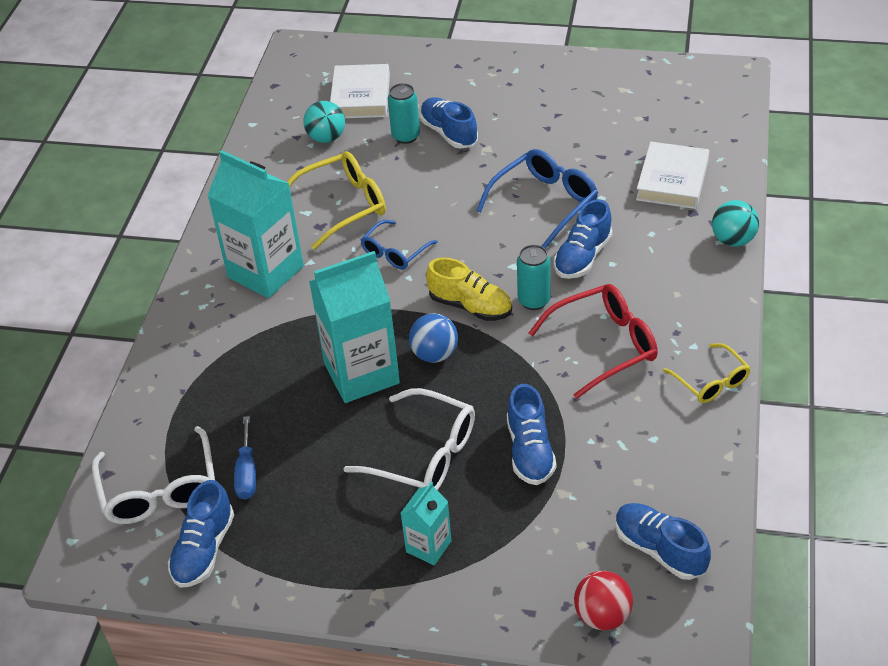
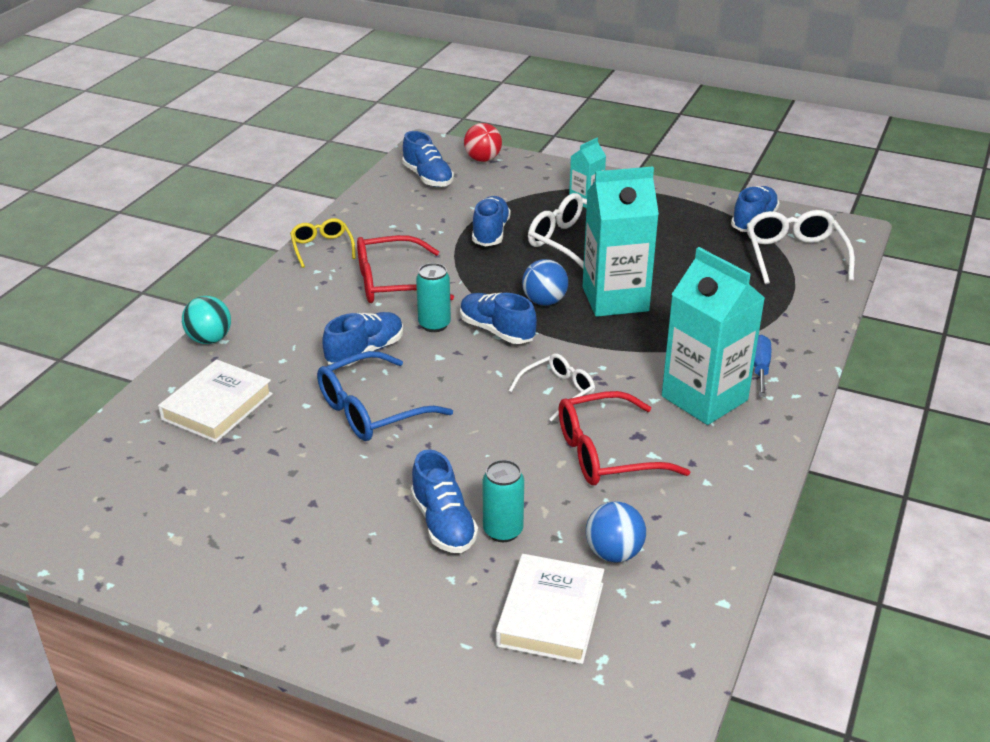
camera: 170 degrees left, 10 degrees down
blue screwdriver [234,416,256,500] -> blue screwdriver moved to [754,335,771,397]
yellow glasses [287,151,386,250] -> red glasses [559,391,690,485]
turquoise ball [303,101,345,143] -> blue ball [586,501,646,562]
blue glasses [360,220,438,269] -> white glasses [509,353,595,422]
yellow shoe [426,258,512,321] -> blue shoe [460,293,537,344]

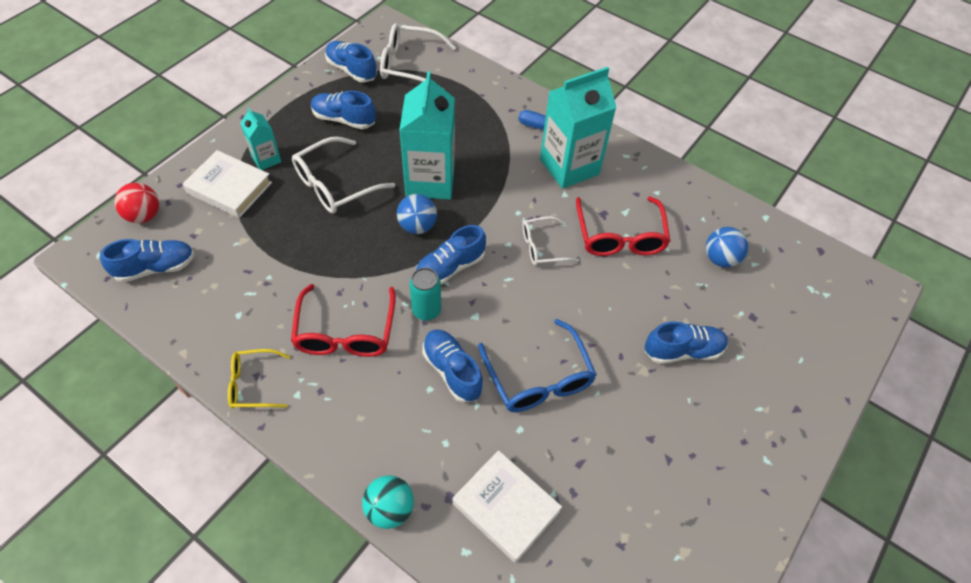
camera: 80 degrees left, 20 degrees up
blue shoe [472,196,511,247] -> blue shoe moved to [311,91,376,129]
turquoise can [482,460,524,542] -> none
white book [496,554,604,664] -> white book moved to [183,150,272,218]
white glasses [509,353,595,422] -> white glasses turned 75 degrees counterclockwise [523,216,579,266]

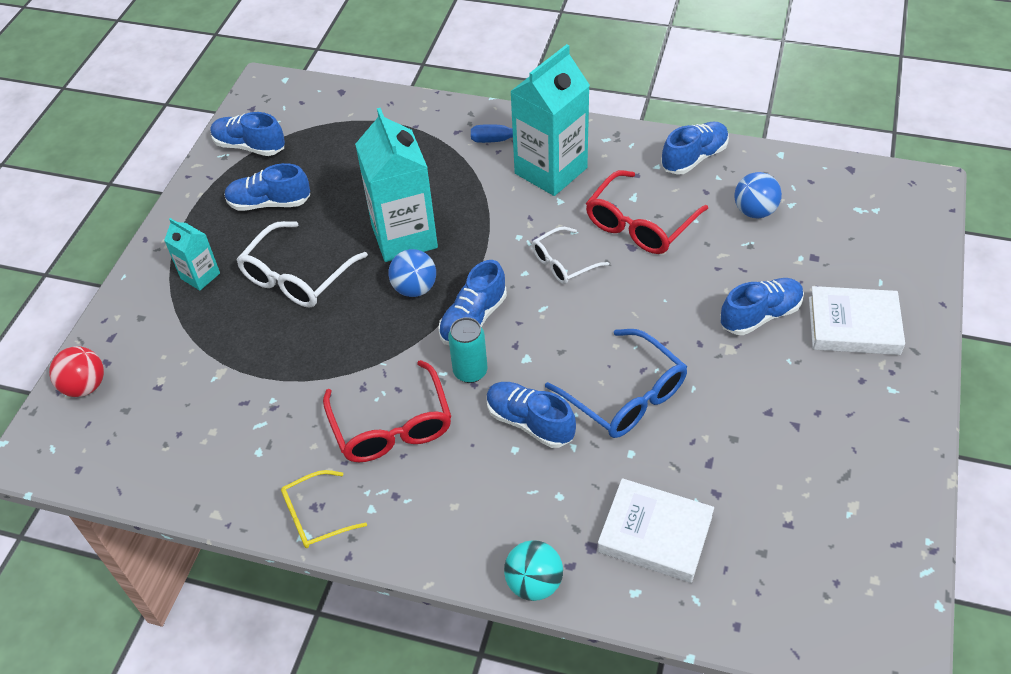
camera: 15 degrees left, 5 degrees down
blue shoe [100,239,195,282] -> blue shoe moved to [661,122,729,175]
white book [183,150,272,218] -> white book moved to [809,286,905,355]
white glasses [380,23,456,89] -> none
red glasses [576,196,670,256] -> red glasses turned 60 degrees clockwise [586,170,708,254]

